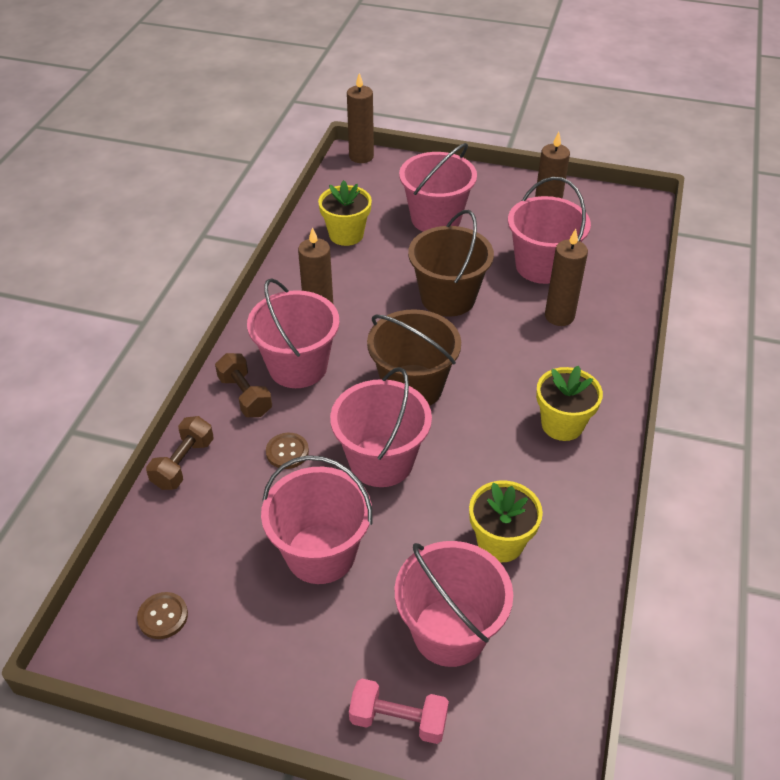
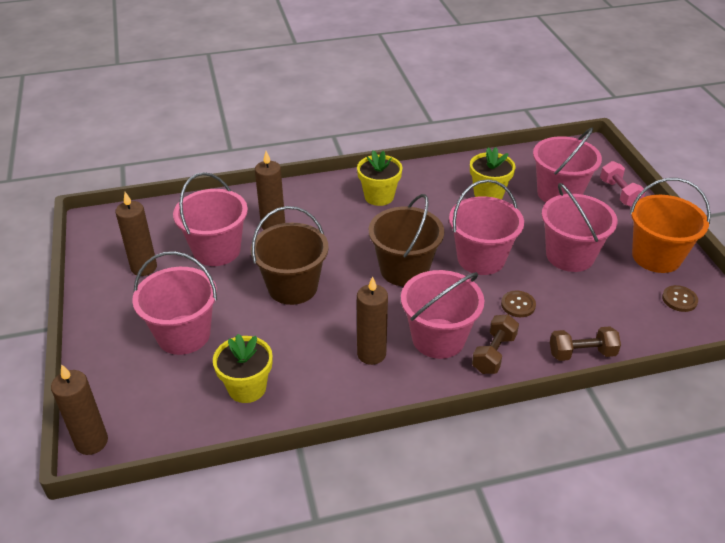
camera: 120 degrees left, 5 degrees down
none -> orange bucket [630,178,711,273]

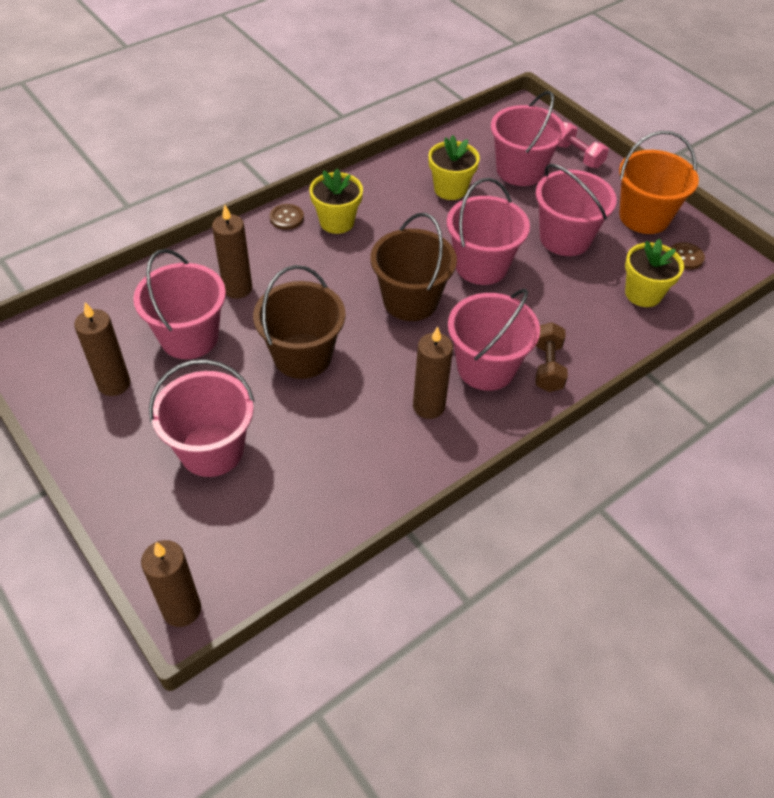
camera: 25 degrees left, 10 degrees up
yellow flower pot [213,334,273,403] -> yellow flower pot moved to [625,239,684,307]
brown button [501,291,536,317] -> brown button moved to [270,204,304,230]
brown dumbbell [550,326,621,361] -> none

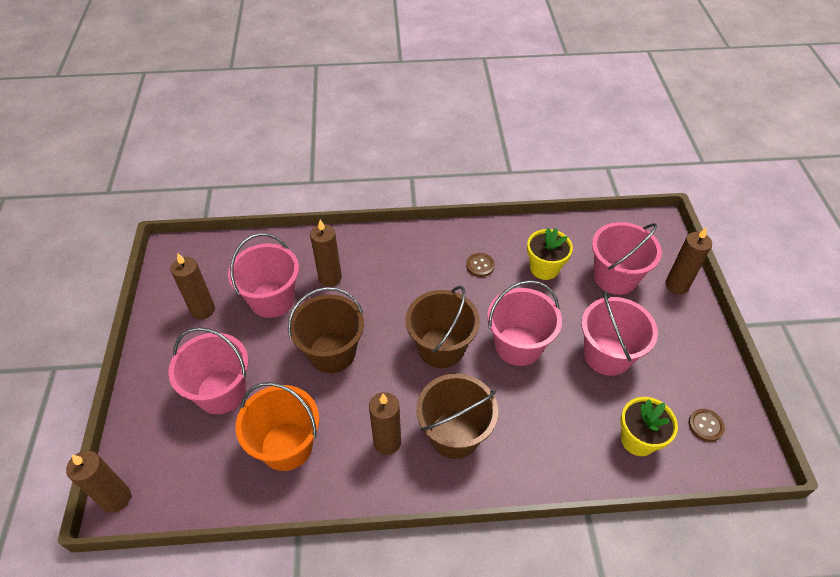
camera: 35 degrees right, 0 degrees up
brown button [270,204,304,230] -> brown button moved to [466,253,495,277]
yellow flower pot [310,168,363,234] -> none
pink bucket [448,289,540,391] -> brown bucket [416,374,498,459]
brown dumbbell [535,322,568,392] -> none
pink dumbbell [558,122,609,168] -> brown candle [665,227,712,294]
orange bucket [619,131,699,234] -> orange bucket moved to [235,382,319,471]

